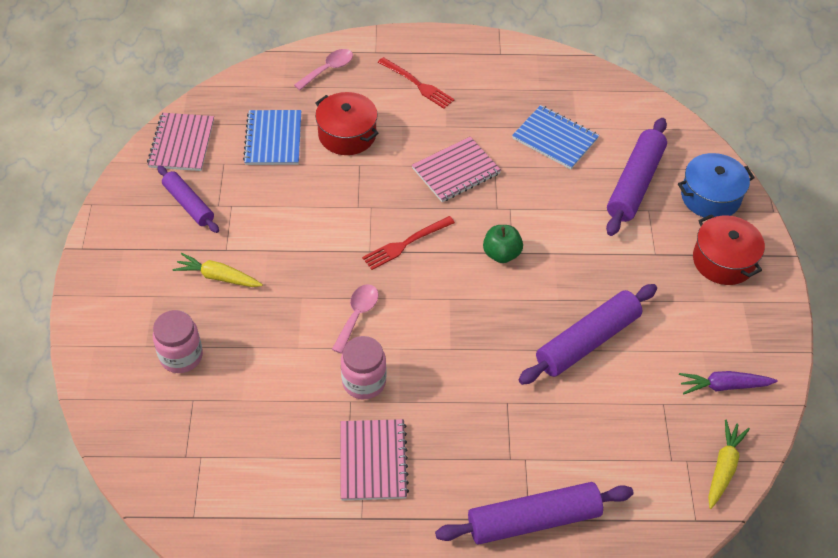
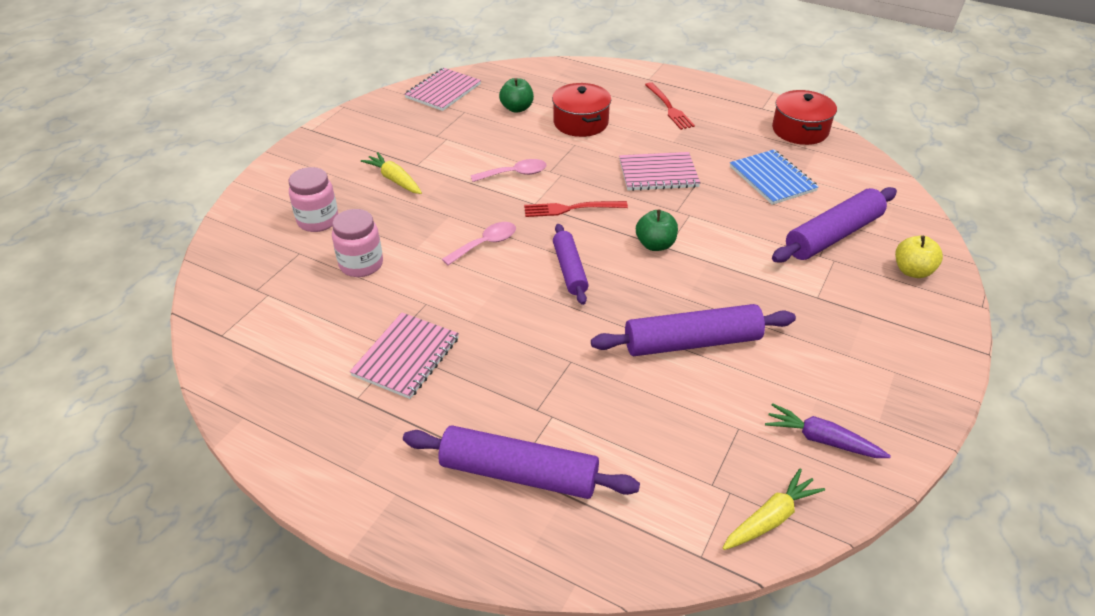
camera: 30 degrees right, 10 degrees down
purple rolling pin [157,166,219,233] -> purple rolling pin moved to [553,224,589,305]
blue notebook [243,110,301,165] -> green apple [499,78,534,113]
pink spoon [294,49,353,90] -> pink spoon moved to [471,159,546,182]
pink jar [341,336,386,399] -> pink jar moved to [332,209,383,277]
blue pot [678,153,755,219] -> yellow apple [895,236,943,278]
red pot [693,214,765,285] -> red pot moved to [772,90,837,145]

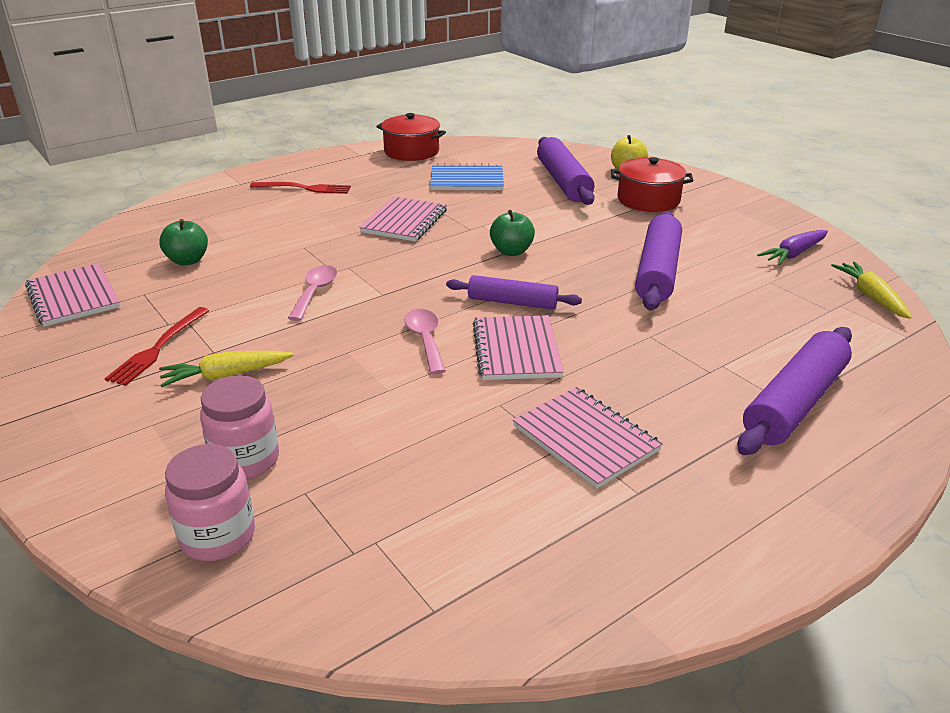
camera: 65 degrees left, 10 degrees down
pink jar [332,209,383,277] -> pink jar moved to [165,444,255,561]
red fork [524,201,628,217] -> red fork moved to [104,307,210,386]
red pot [552,83,611,137] -> red pot moved to [611,157,694,212]
none -> pink notebook [473,315,564,380]

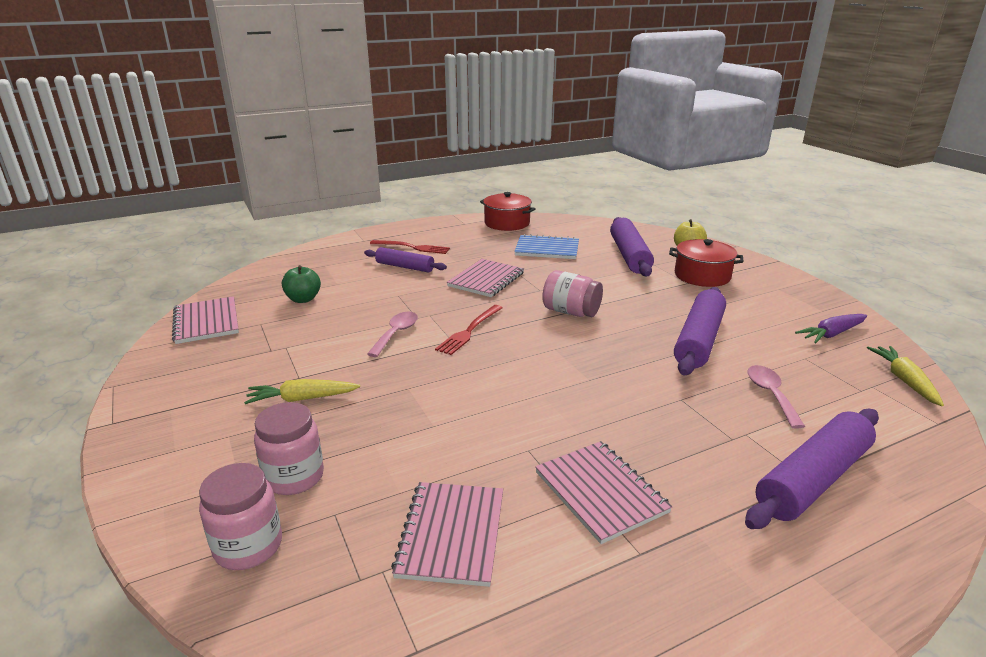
camera: 10 degrees right, 5 degrees down
red fork [104,307,210,386] -> red fork moved to [435,305,502,355]
pink spoon [404,309,446,374] -> pink spoon moved to [747,365,805,429]
purple rolling pin [446,275,582,310] -> purple rolling pin moved to [364,247,447,272]
pink notebook [473,315,564,380] -> pink notebook moved to [391,482,503,587]
green apple [490,210,535,256] -> pink jar [542,270,603,317]

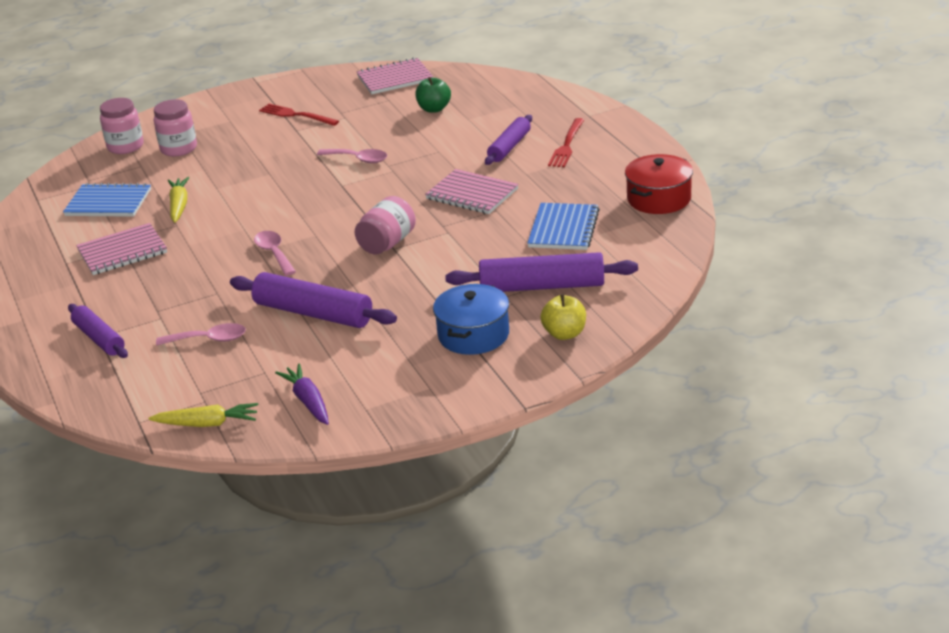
camera: 95 degrees right, 5 degrees up
yellow carrot [244,379,360,404] -> yellow carrot moved to [167,177,189,223]
pink notebook [391,482,503,587] -> blue notebook [63,183,151,217]
red fork [435,305,502,355] -> red fork moved to [259,104,339,126]
red pot [669,239,744,287] -> blue pot [433,284,509,355]
purple rolling pin [745,409,879,529] -> purple rolling pin [68,304,128,358], size x0.63
none -> pink spoon [254,231,296,276]

